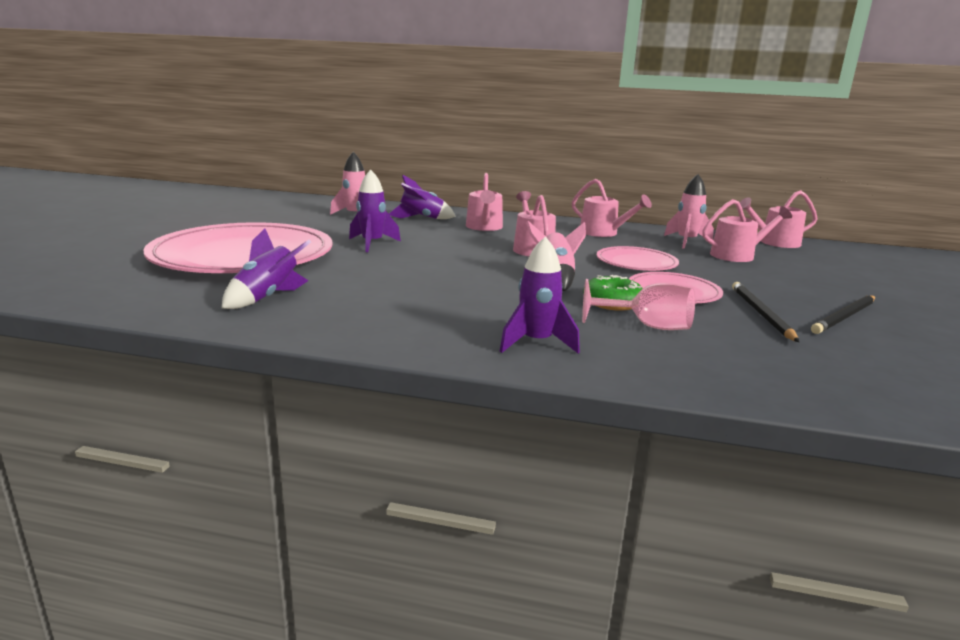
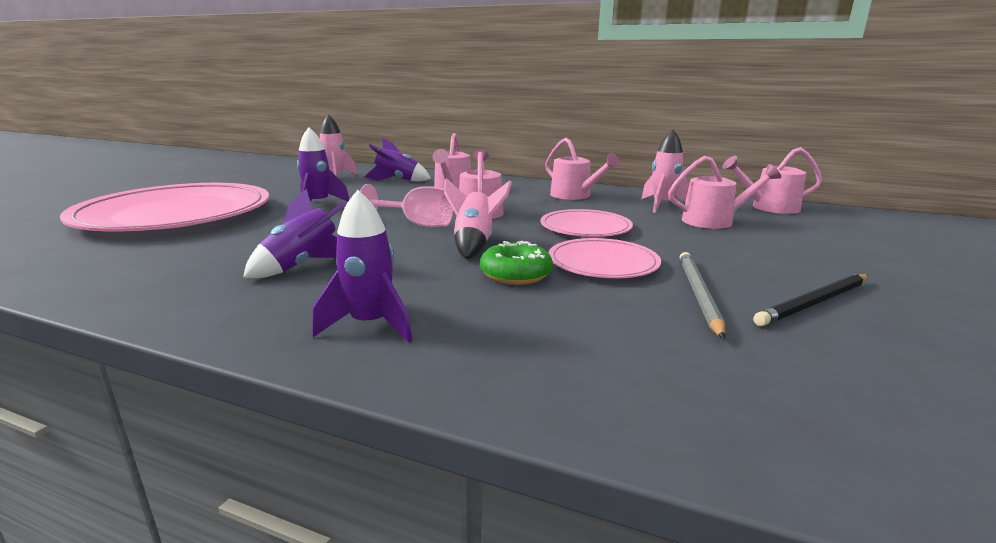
camera: 10 degrees right, 0 degrees up
purple rocket [222,228,311,309] -> purple rocket moved to [243,189,346,278]
pink goblet [582,279,695,330] -> pink goblet moved to [360,184,453,227]
black pencil [732,282,799,342] -> grey pencil [680,252,725,339]

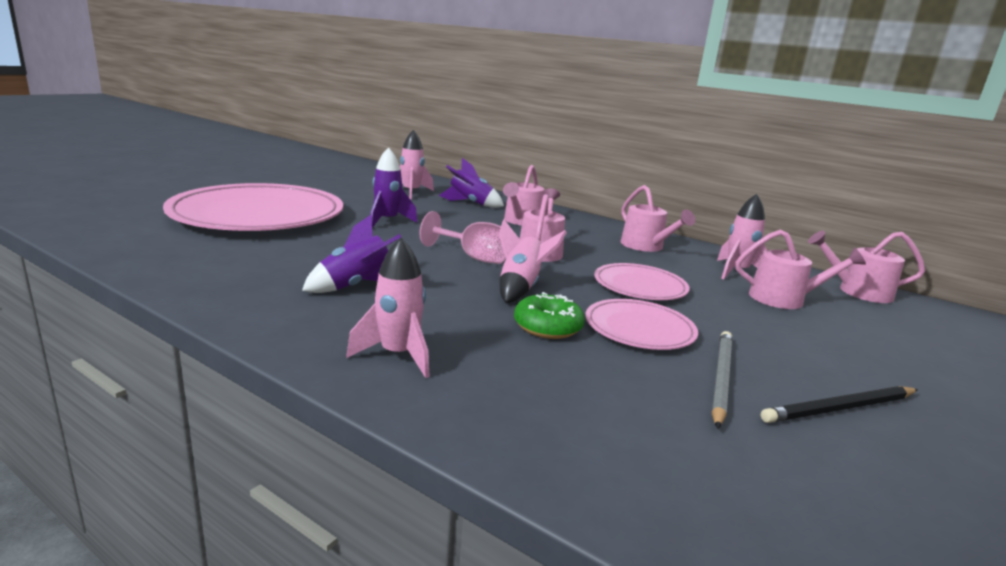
camera: 10 degrees right, 0 degrees up
purple rocket [312,190,413,343] -> pink rocket [346,238,429,378]

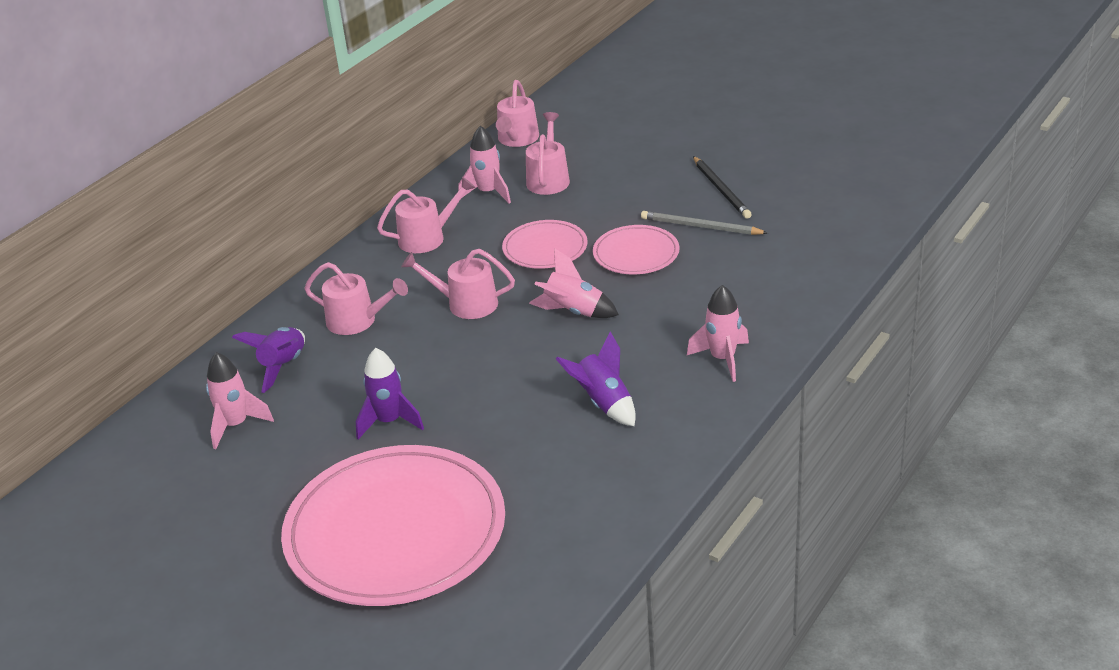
camera: 85 degrees left, 15 degrees up
pink goblet [420,211,506,264] -> none
green donut [514,292,585,339] -> none

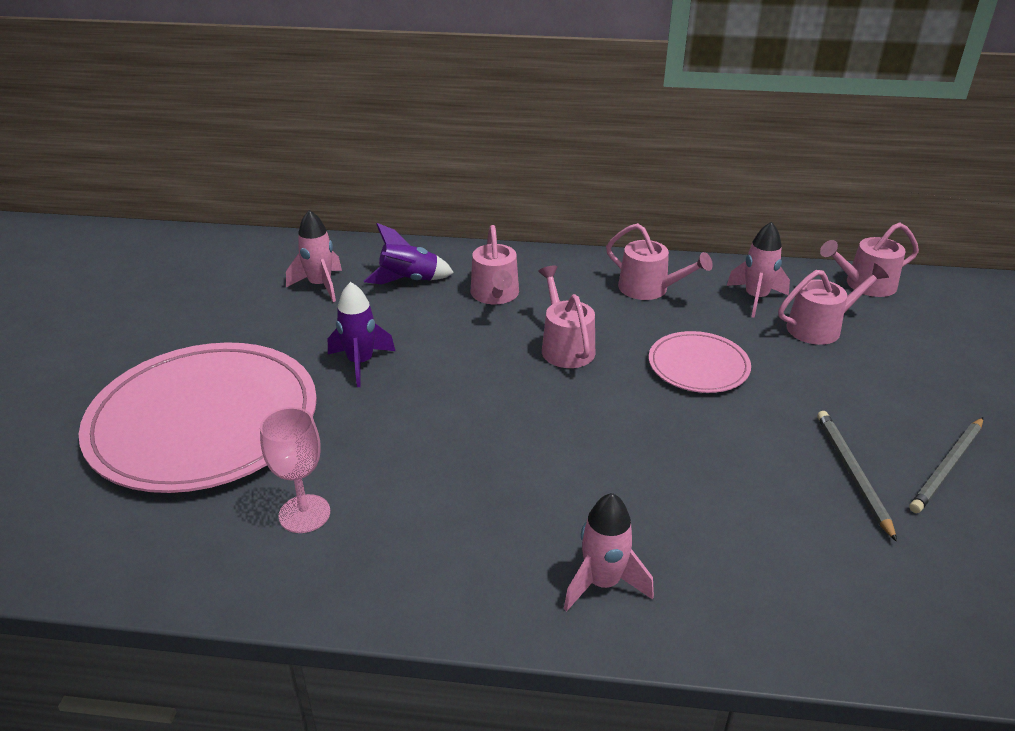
camera: 60 degrees right, 0 degrees up
pink rocket [529,248,619,318] -> none
purple rocket [556,332,636,426] -> none
pink plate [593,225,680,274] -> none
black pencil [693,156,752,219] -> grey pencil [910,417,983,513]
none -> pink goblet [260,407,330,533]

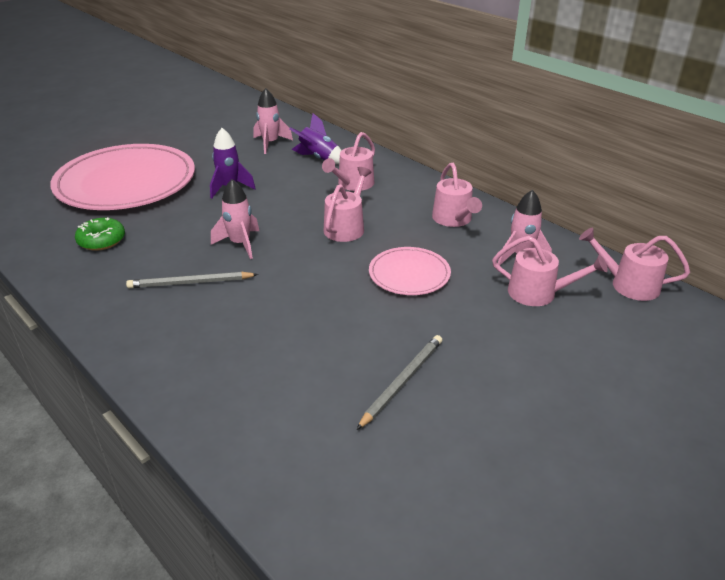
camera: 40 degrees right, 0 degrees up
pink goblet [260,407,330,533] -> green donut [75,217,125,251]
pink rocket [564,493,654,611] -> pink rocket moved to [211,179,259,259]
grey pencil [910,417,983,513] -> grey pencil moved to [126,272,258,288]

